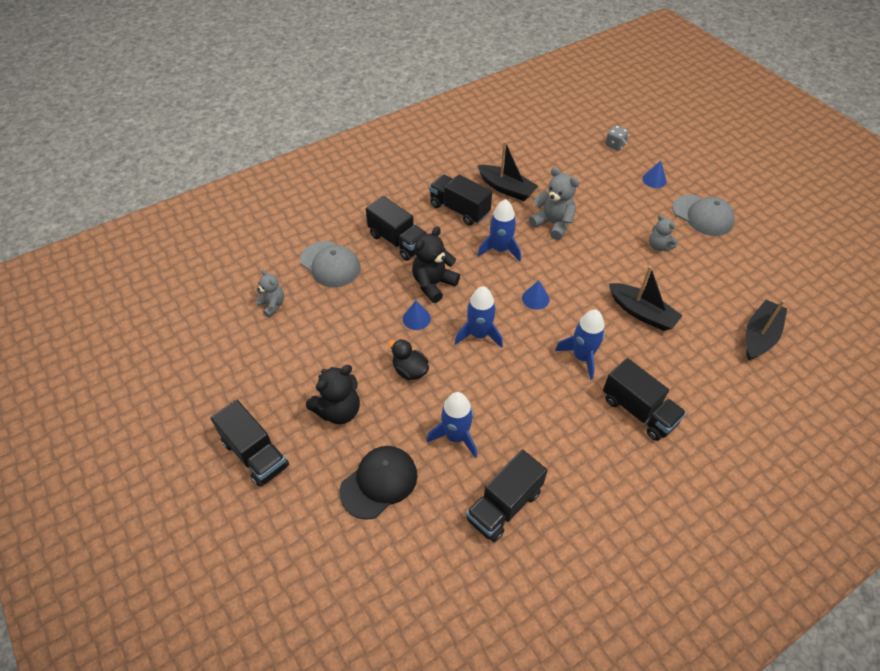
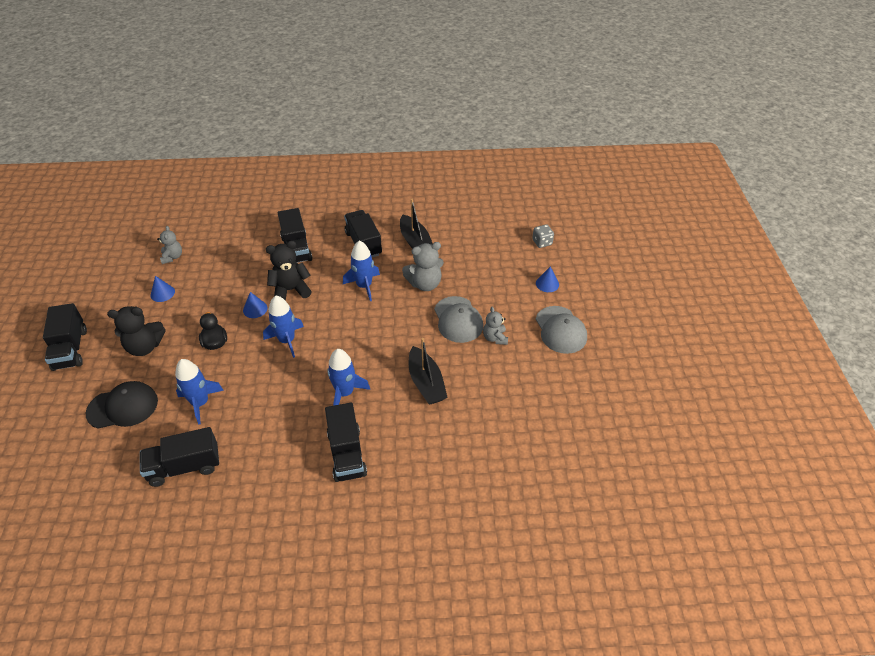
camera: 30 degrees right, 5 degrees down
grey cap [300,241,361,287] -> grey cap moved to [434,296,483,343]
blue cone [522,280,549,310] -> blue cone moved to [151,276,175,302]
grey teddy bear [529,167,579,240] -> grey teddy bear turned 90 degrees clockwise [402,242,444,291]
black boat [746,300,787,360] -> none

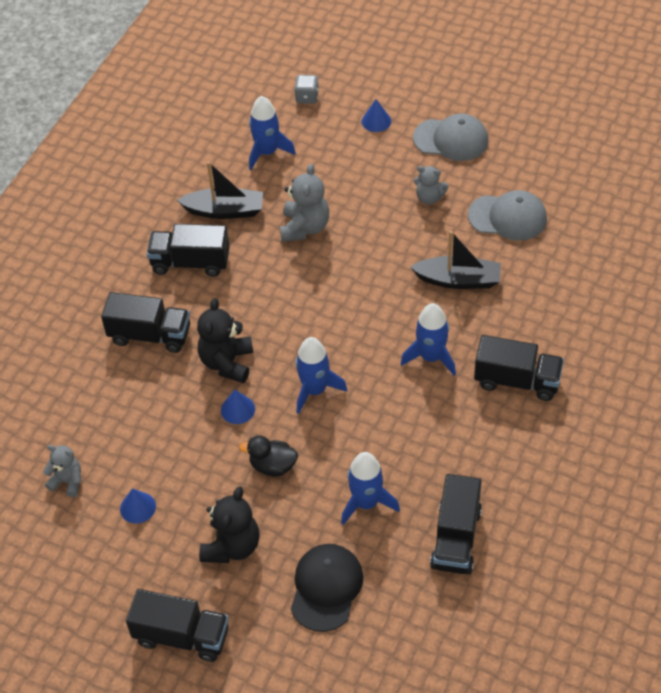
camera: 60 degrees left, 5 degrees up
blue rocket [343,240,380,301] -> blue rocket moved to [249,96,296,170]
grey cap [434,296,483,343] -> grey cap moved to [468,190,547,241]

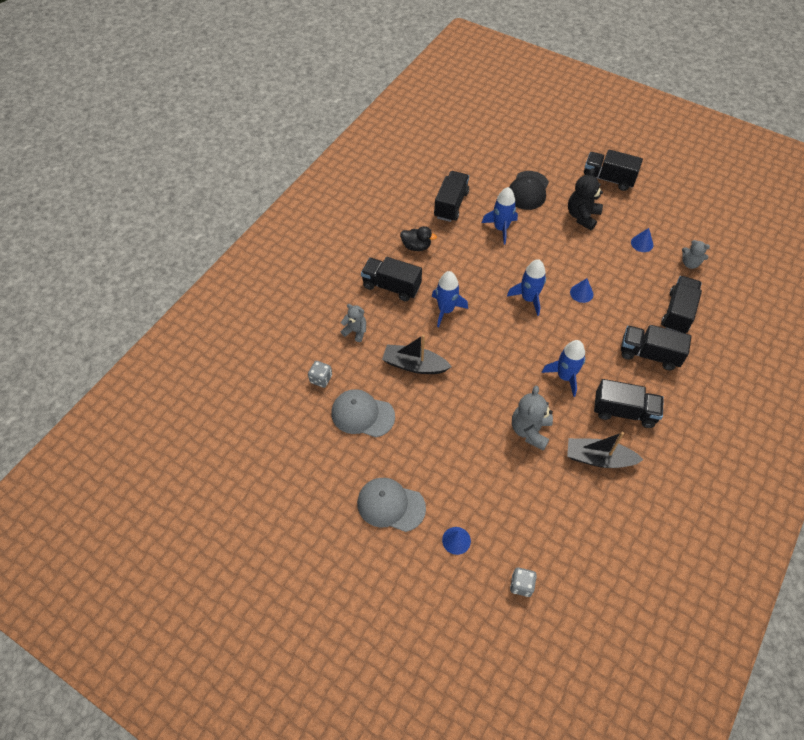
camera: 175 degrees left, 5 degrees up
black teddy bear [197,298,253,383] -> none
black duck [239,435,298,477] -> black duck moved to [400,226,437,251]
blue rocket [249,96,296,170] -> blue rocket moved to [542,340,585,397]
grey teddy bear [414,166,449,204] -> grey teddy bear moved to [341,304,366,342]
none -> grey dice [308,361,332,388]
none -> black truck [661,276,702,333]

